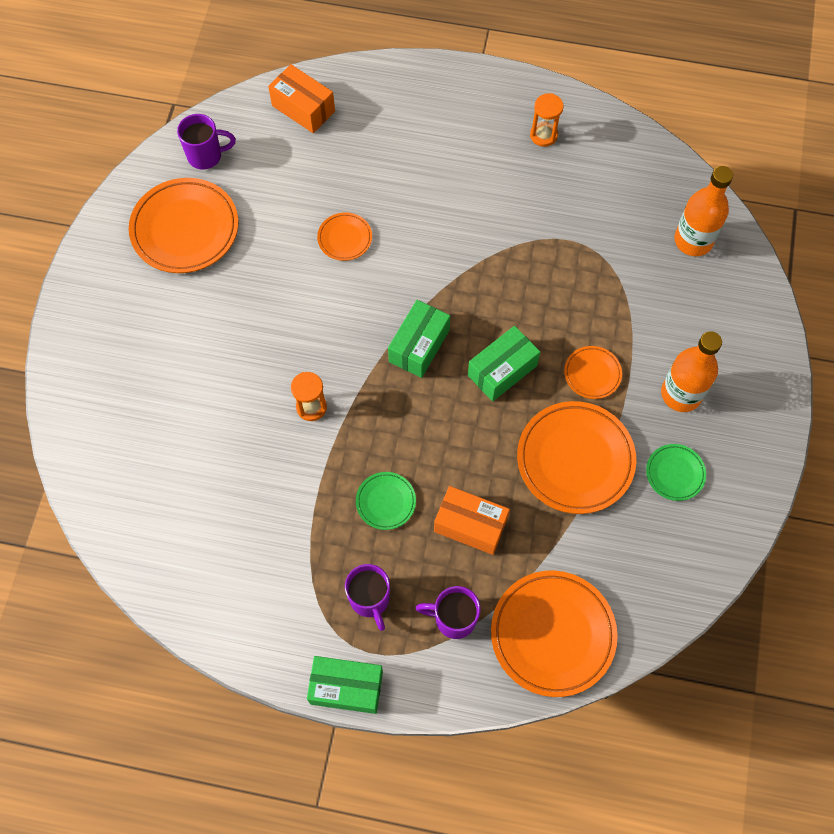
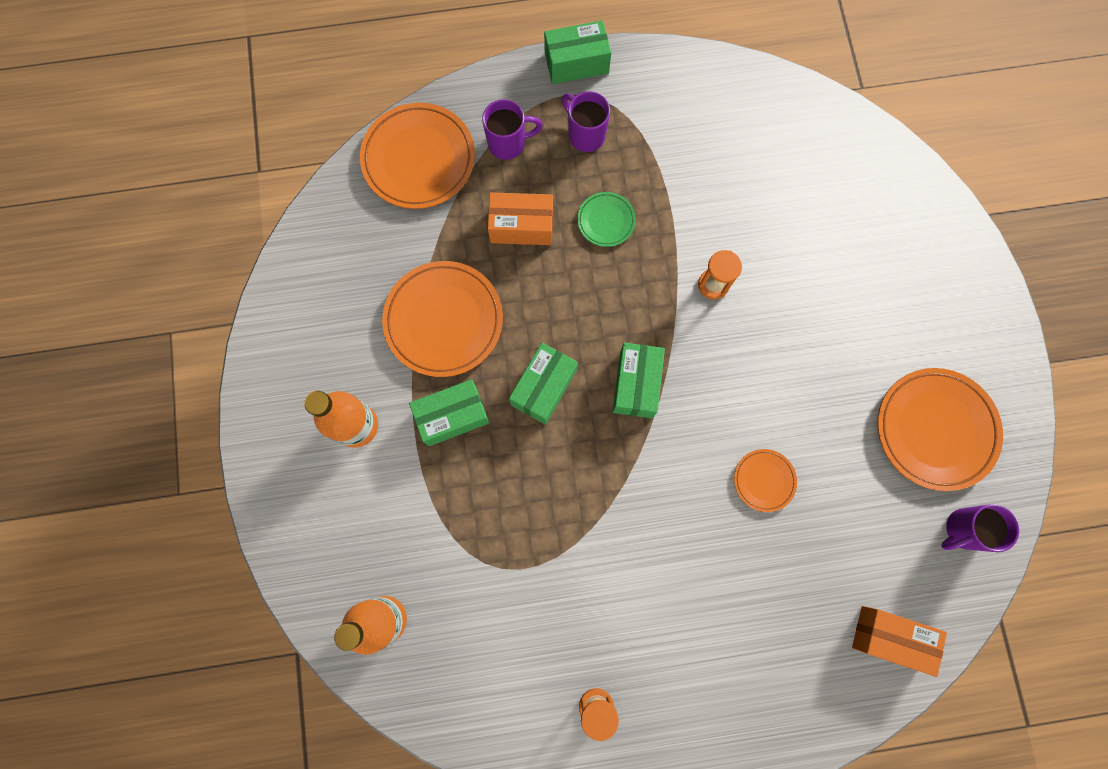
camera: 160 degrees right, 10 degrees up
orange plate [564,346,622,399] -> green box [409,379,489,446]
green plate [646,444,706,501] -> none

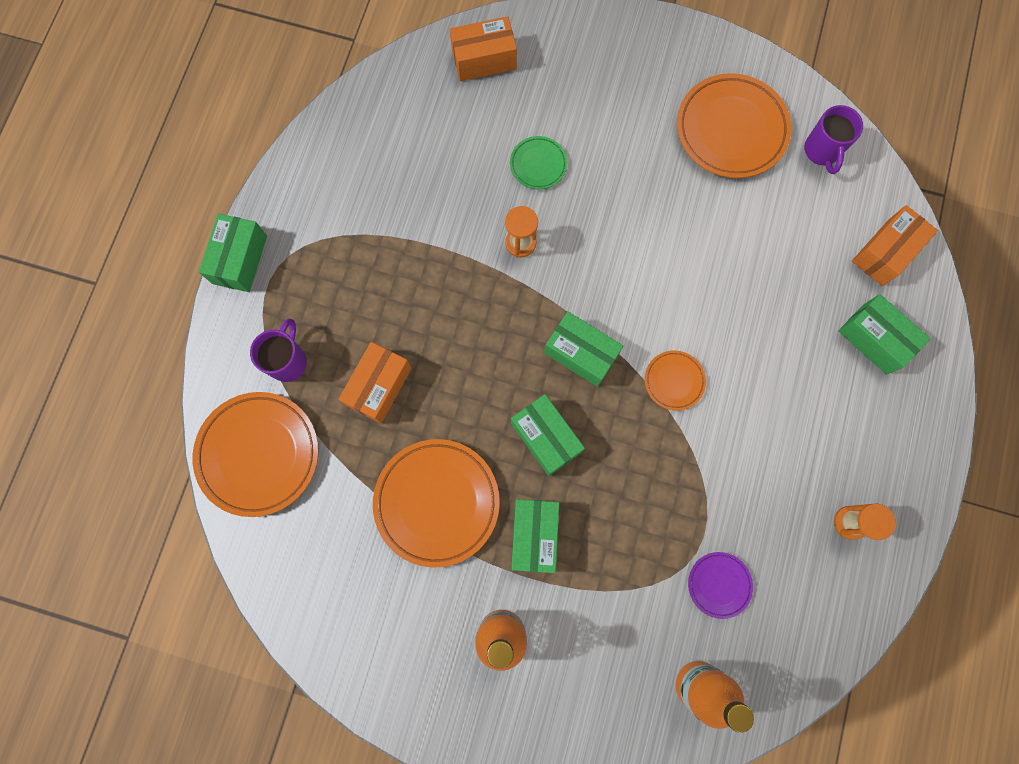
camera: 65 degrees left, 0 degrees up
purple mug [562,91,610,152] -> none
green plate [577,192,636,247] -> green plate moved to [510,136,567,190]
orange plate [734,449,797,512] -> orange plate moved to [645,350,706,411]
none -> orange box [450,16,517,81]
none -> purple plate [688,552,753,619]
none -> green box [838,294,931,375]

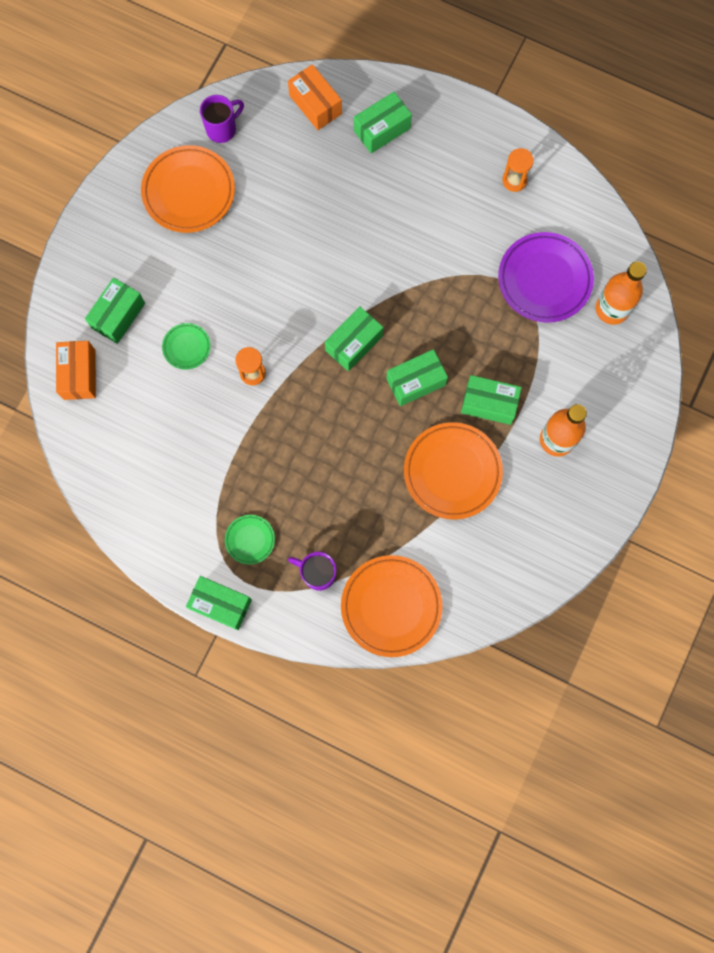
camera: 80 degrees left, 0 degrees up
orange box [339,342,412,424] -> none
orange plate [645,350,706,411] -> none
purple plate [688,552,753,619] -> purple plate [498,232,594,323], size x1.99
purple mug [804,105,863,174] -> purple mug turned 45 degrees counterclockwise [200,95,244,143]
none -> green box [85,278,145,344]
none -> green plate [225,515,275,565]

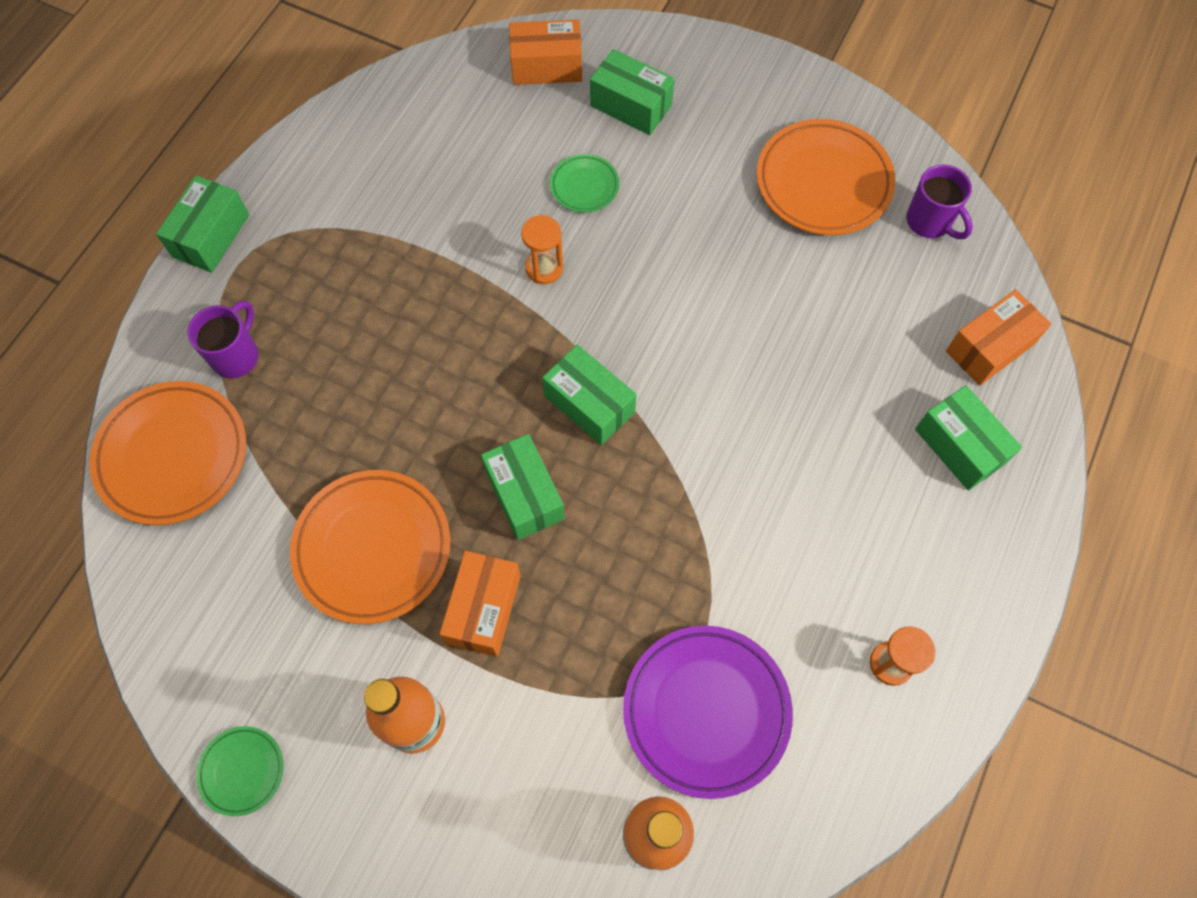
camera: 90 degrees right, 10 degrees down
green plate [225,515,275,565] -> green plate moved to [196,726,284,816]
green box [461,375,522,425] -> orange box [440,551,521,657]

